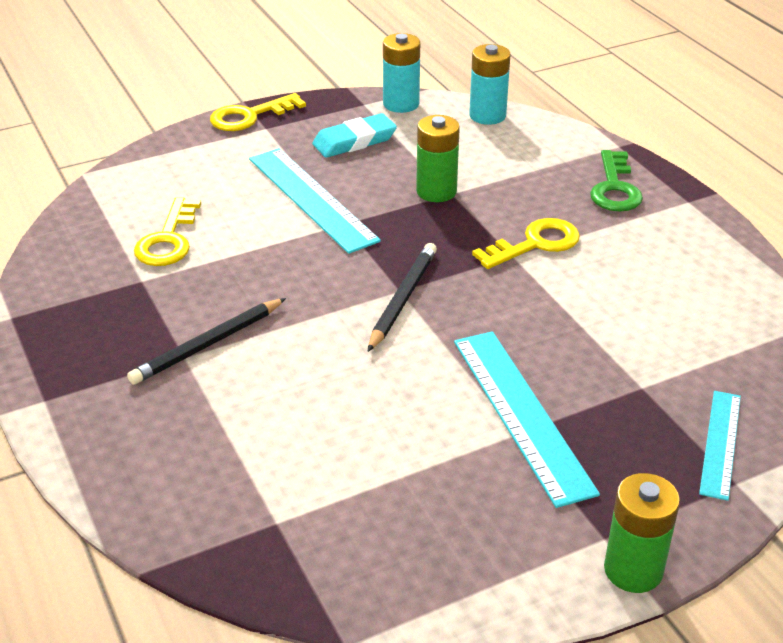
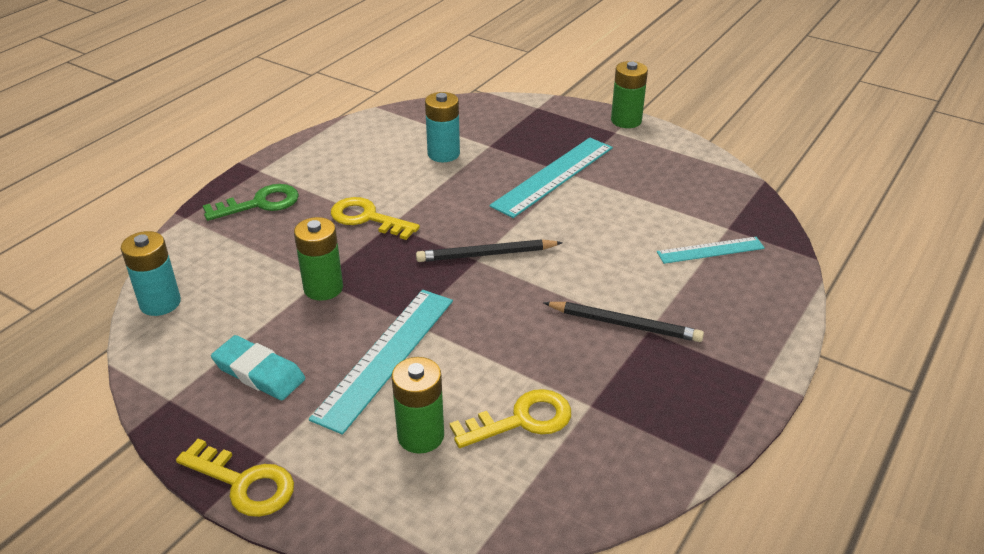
camera: 120 degrees left, 0 degrees up
turquoise battery [383,33,420,113] -> turquoise battery moved to [425,92,460,162]
turquoise ruler [699,391,741,501] -> turquoise ruler moved to [657,237,765,264]
none -> green battery [391,357,444,454]

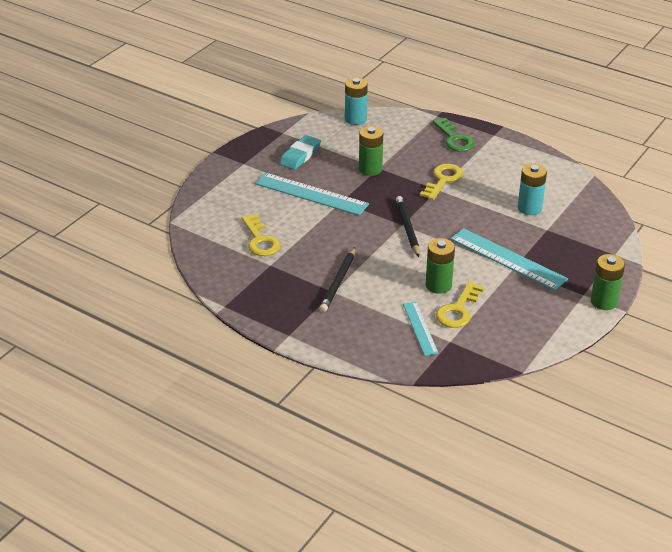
camera: 90 degrees right, 0 degrees up
yellow key [176,439,294,517] -> yellow key moved to [436,281,484,328]
green battery [391,357,444,454] -> green battery moved to [426,238,455,294]

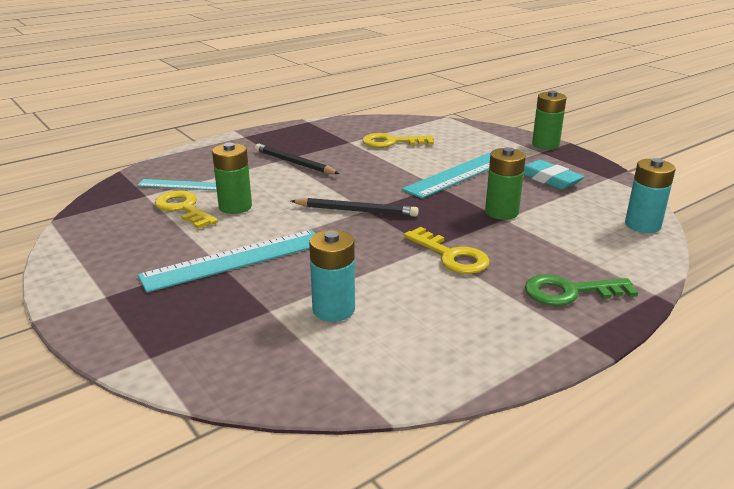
camera: 110 degrees right, 10 degrees down
green battery [591,254,625,310] -> green battery moved to [532,91,567,150]

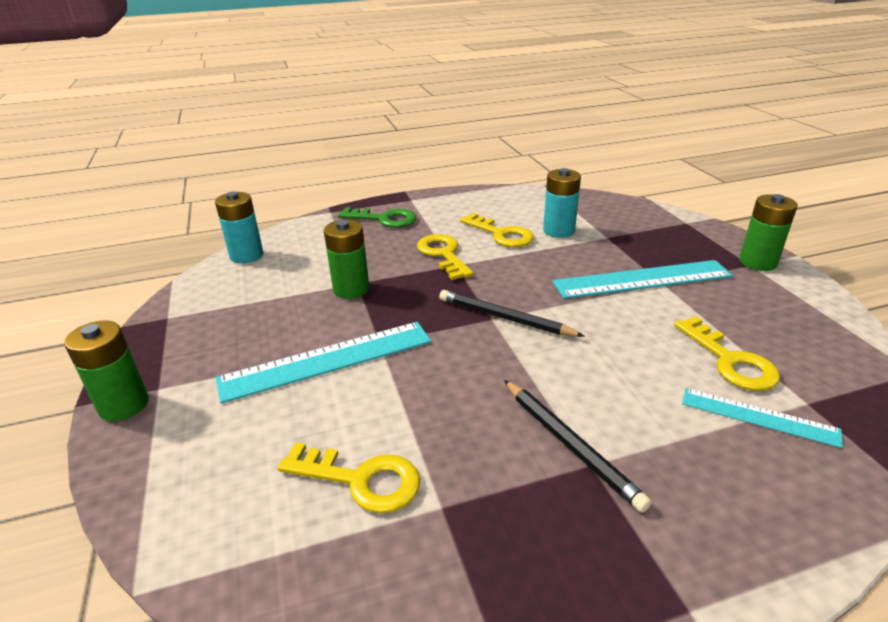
camera: 160 degrees left, 5 degrees up
green battery [212,143,252,214] -> green battery moved to [739,194,798,271]
turquoise eraser [524,160,585,189] -> none
none -> yellow key [460,213,534,247]

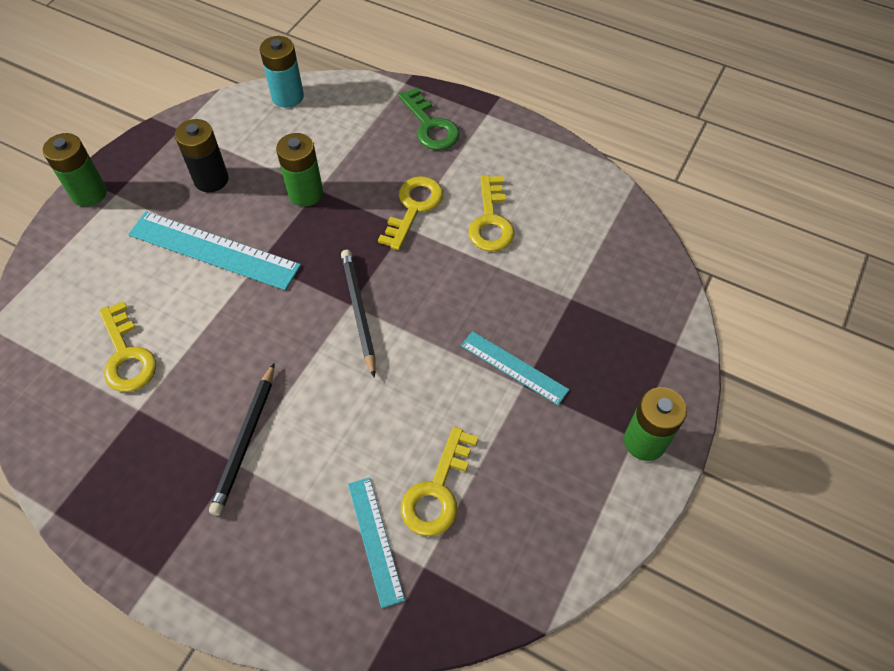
camera: 45 degrees right, 25 degrees up
turquoise battery [543,168,581,238] -> none
turquoise ruler [552,260,733,299] -> turquoise ruler [461,331,569,405], size x0.59
none -> black battery [175,119,229,192]

